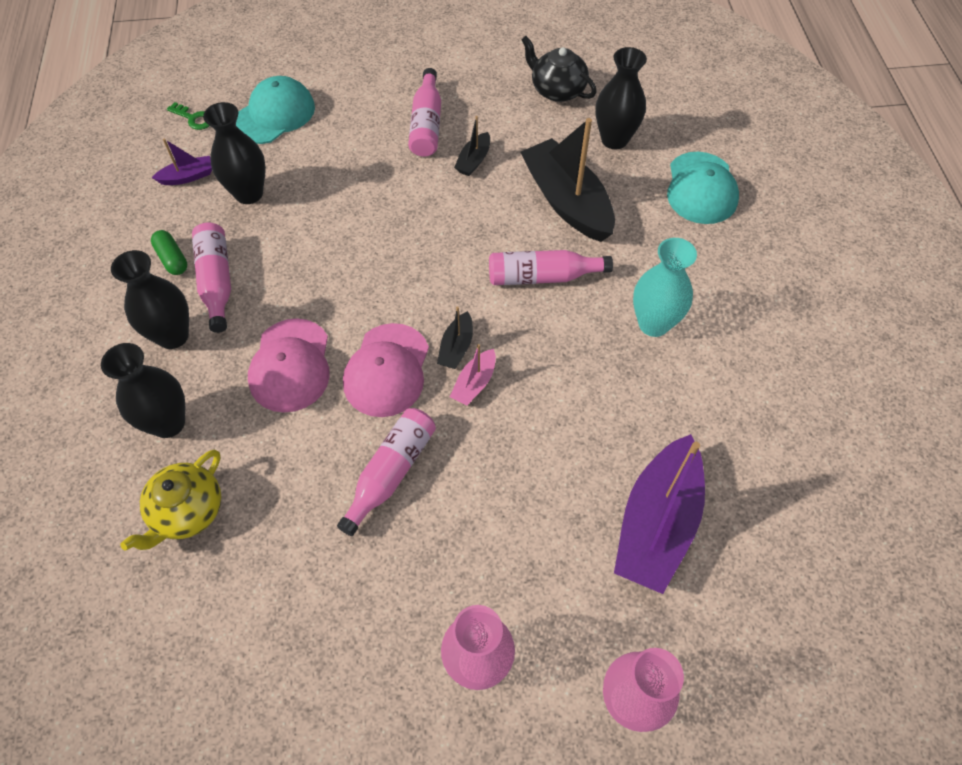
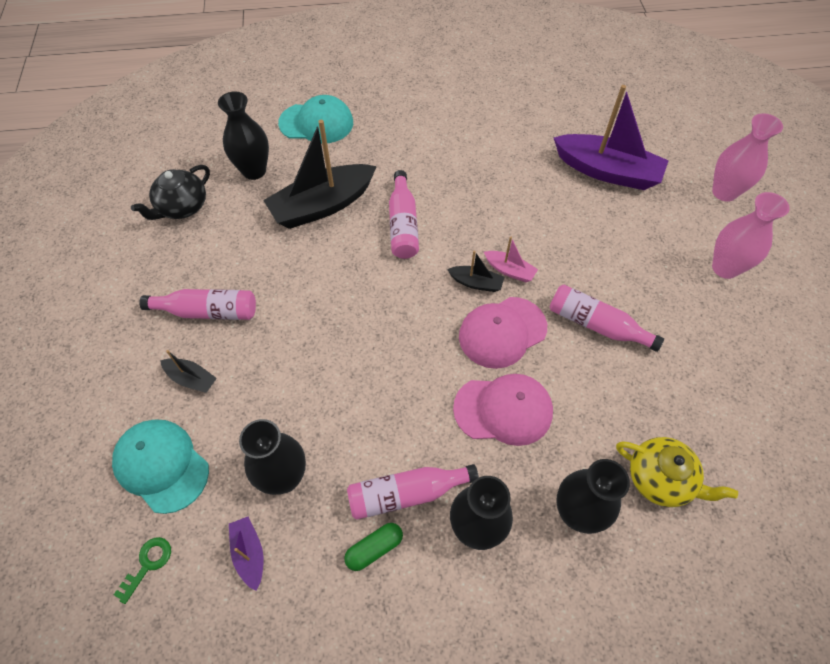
camera: 90 degrees left, 0 degrees up
pink cap [343,323,429,417] -> pink cap turned 135 degrees clockwise [459,297,547,369]
black boat [454,116,490,176] -> black boat moved to [160,350,217,393]
turquoise vase [633,238,697,337] -> none

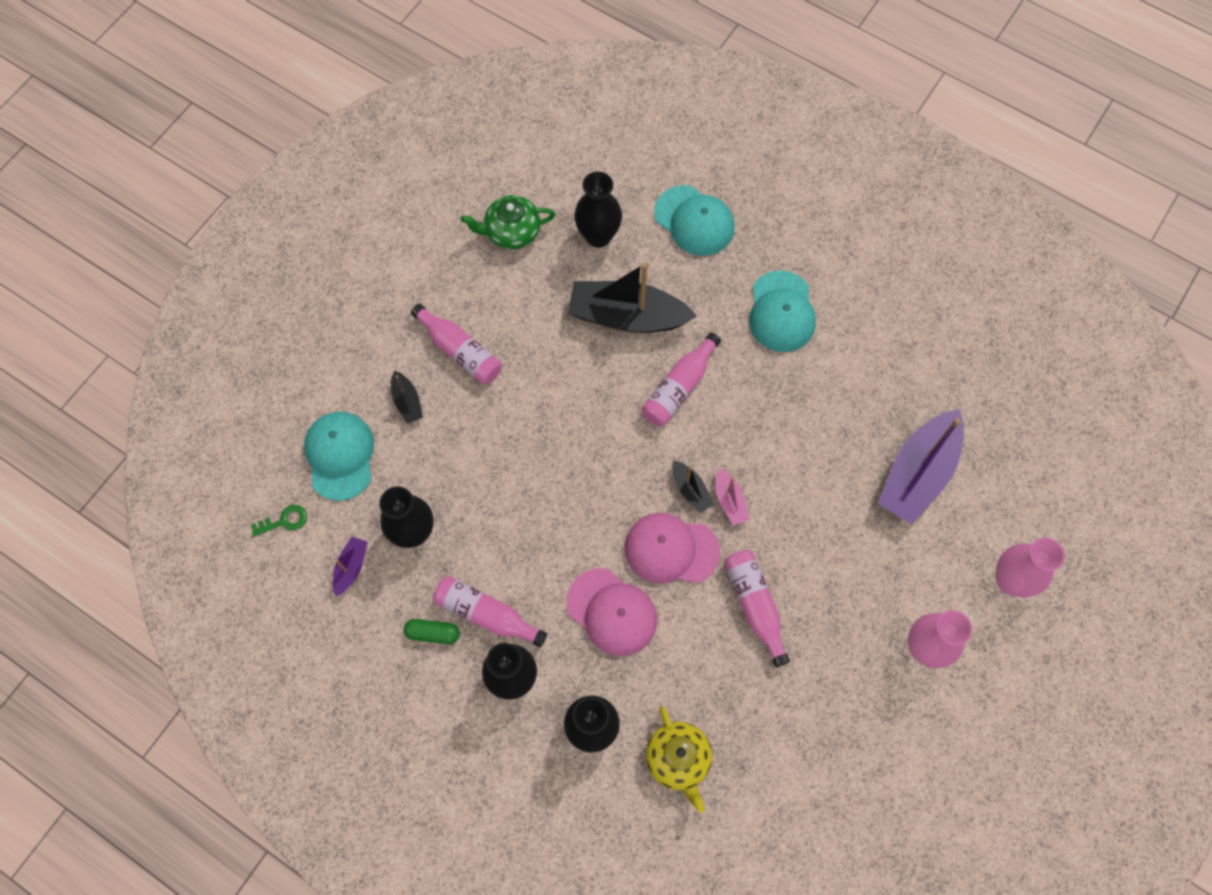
camera: 40 degrees right, 10 degrees up
black teapot [131,165,210,220] -> green teapot [461,195,555,249]
purple boat [554,85,669,190] -> purple boat turned 60 degrees clockwise [878,409,964,524]
none -> turquoise cap [749,270,816,352]

